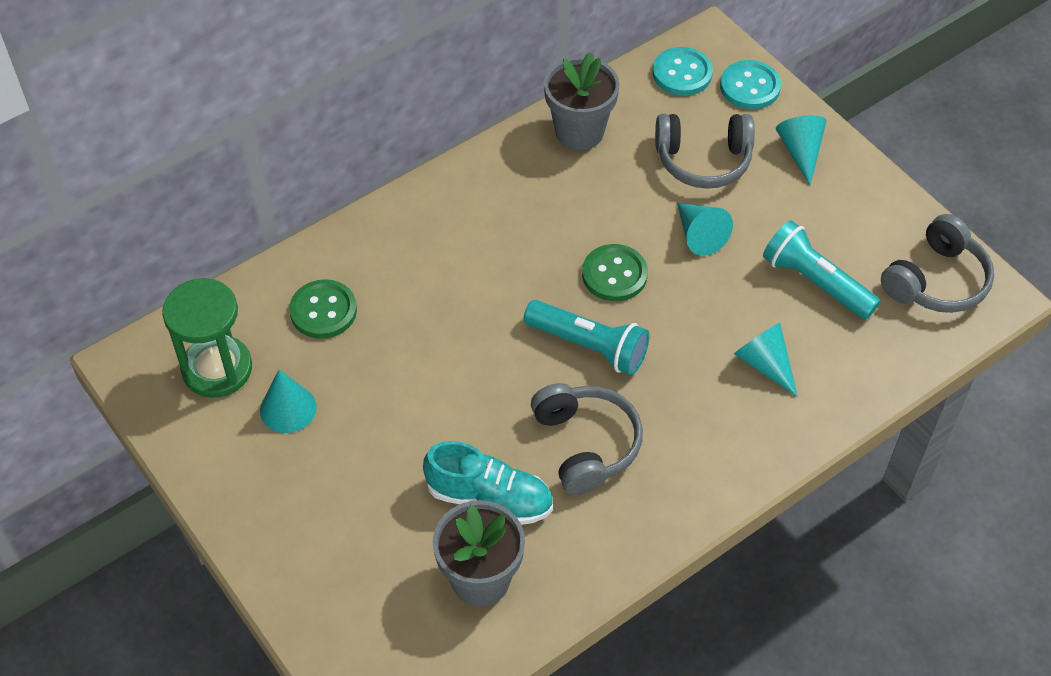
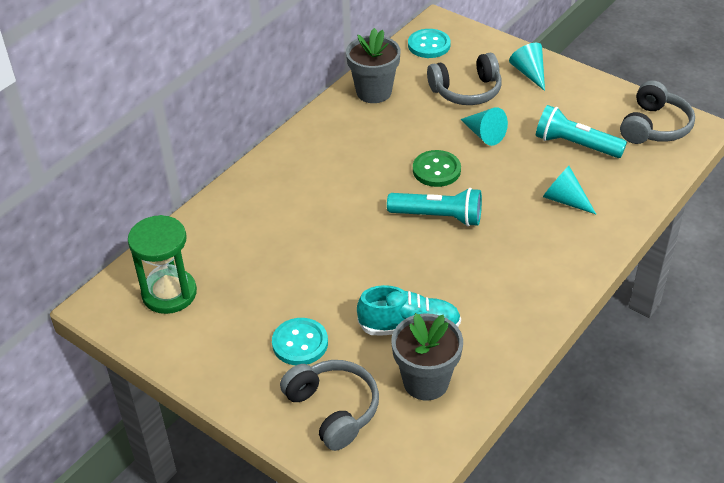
camera: 15 degrees left, 10 degrees down
turquoise cone [260,370,317,433] -> none
green button [289,279,357,339] -> none
grey headphones [531,383,643,495] -> grey headphones moved to [280,360,379,451]
turquoise button [720,60,781,109] -> turquoise button moved to [272,318,328,365]

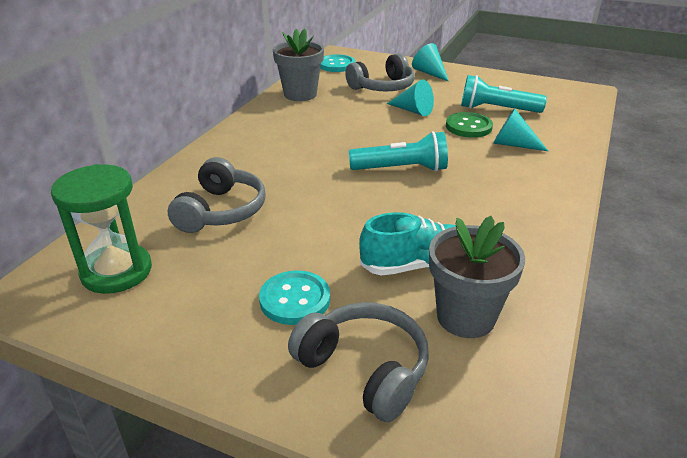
camera: 15 degrees left, 10 degrees down
green button [413,150,461,187] -> green button moved to [446,112,493,138]
grey headphones [620,80,695,144] -> grey headphones moved to [168,157,266,233]

